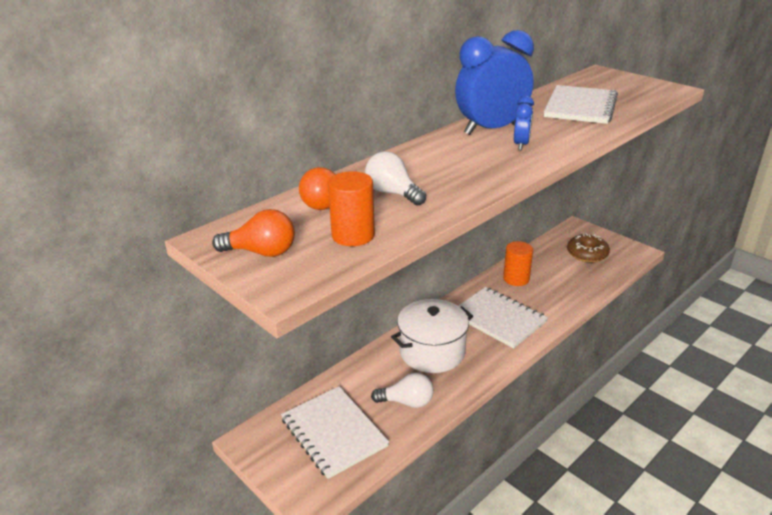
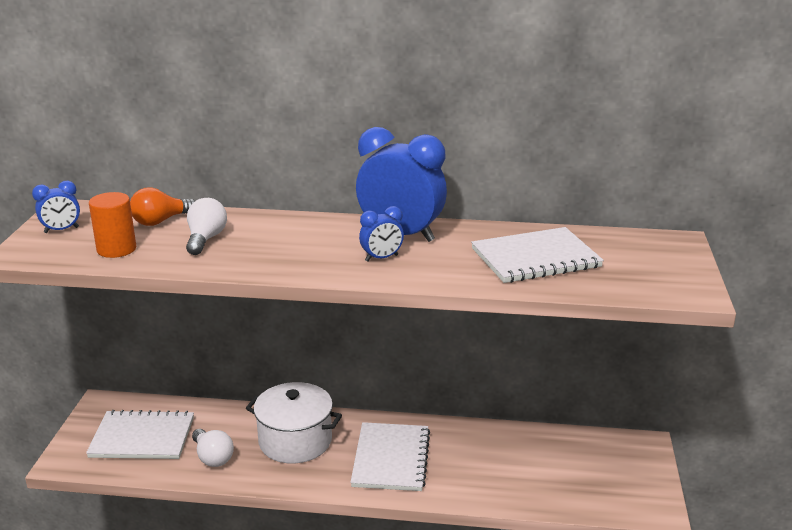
camera: 50 degrees right, 5 degrees down
orange light bulb [212,209,295,257] -> blue clock [32,181,80,233]
white notebook [281,386,389,479] -> white notebook turned 75 degrees clockwise [86,410,194,459]
orange cylinder [503,241,533,286] -> none
brown donut [567,233,610,262] -> none

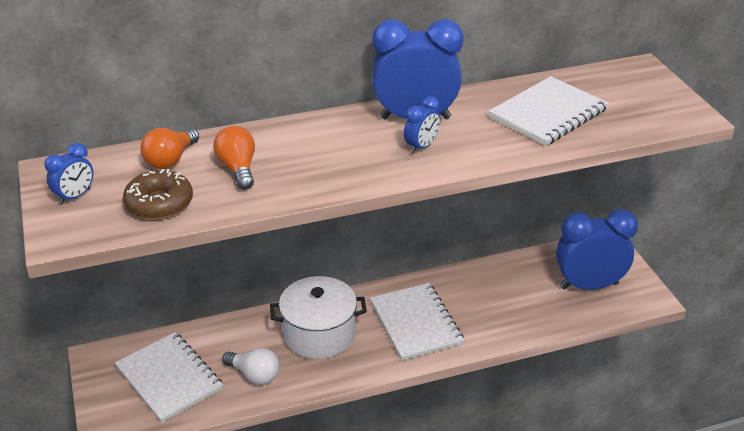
camera: 25 degrees left, 10 degrees up
white notebook [86,410,194,459] -> white notebook turned 75 degrees clockwise [115,332,223,423]
orange cylinder [89,192,136,258] -> brown donut [123,169,193,220]
white light bulb [186,198,227,255] -> orange light bulb [213,126,255,190]
none -> blue clock [556,209,638,290]

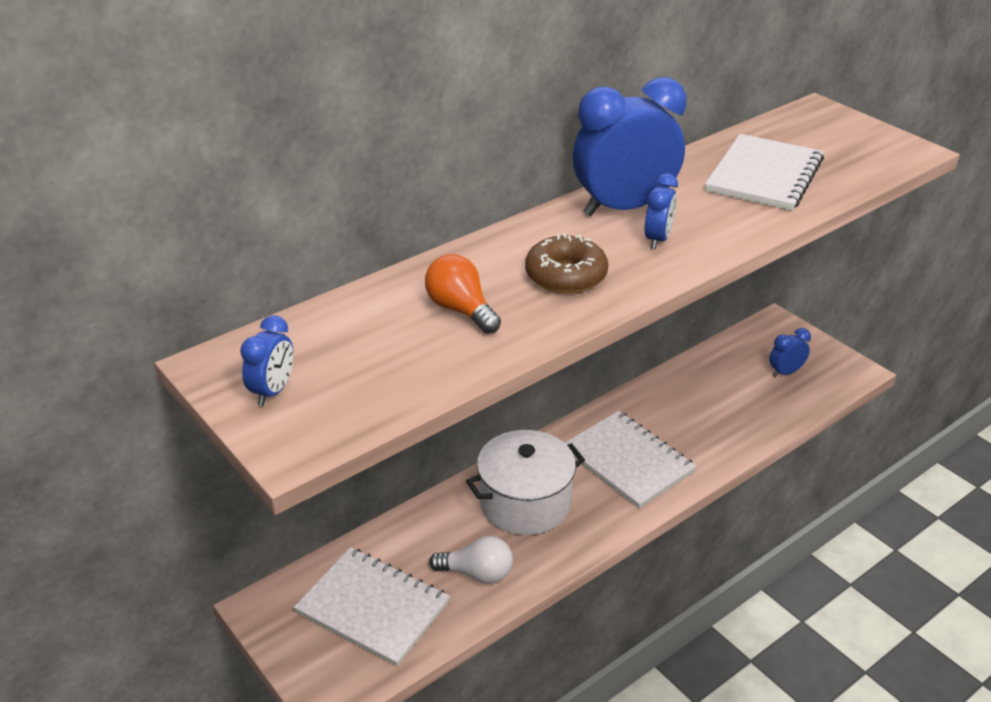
camera: 20 degrees left, 0 degrees up
brown donut [123,169,193,220] -> brown donut moved to [525,233,608,294]
orange light bulb [140,128,199,169] -> none
blue clock [556,209,638,290] -> blue clock [769,328,811,377], size x0.47

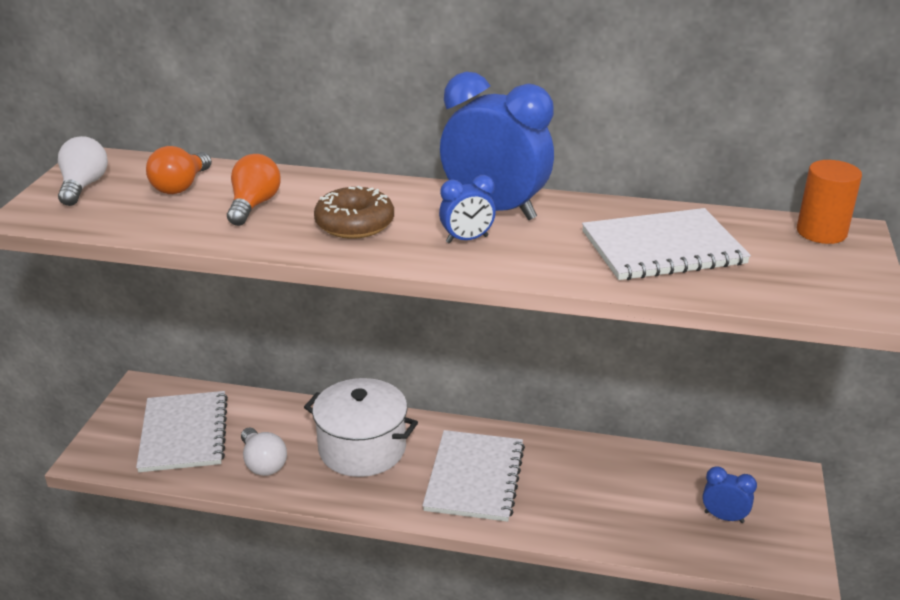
camera: 50 degrees right, 5 degrees down
blue clock [240,315,294,406] -> white light bulb [58,136,108,206]
none -> orange light bulb [146,146,212,194]
none -> orange cylinder [797,160,862,244]

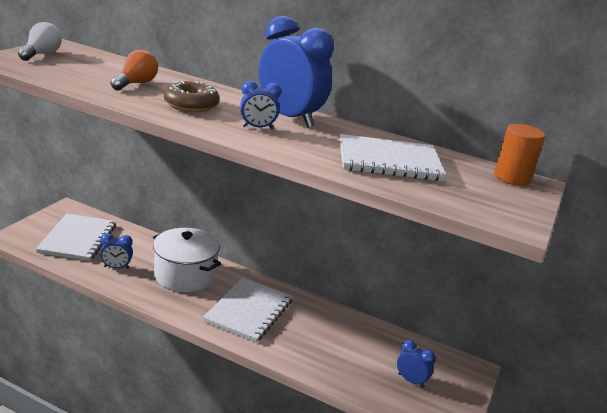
camera: 10 degrees right, 5 degrees down
orange light bulb [146,146,212,194] -> none
white light bulb [241,427,287,476] -> blue clock [100,233,133,269]

